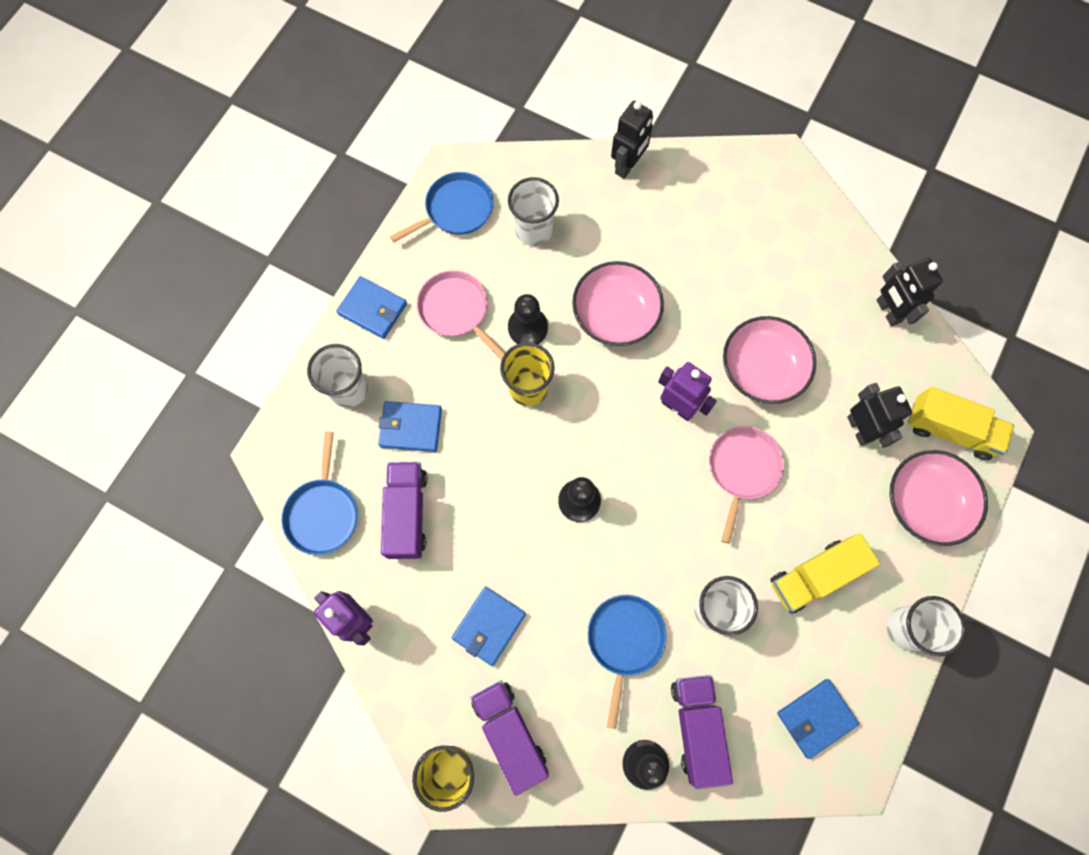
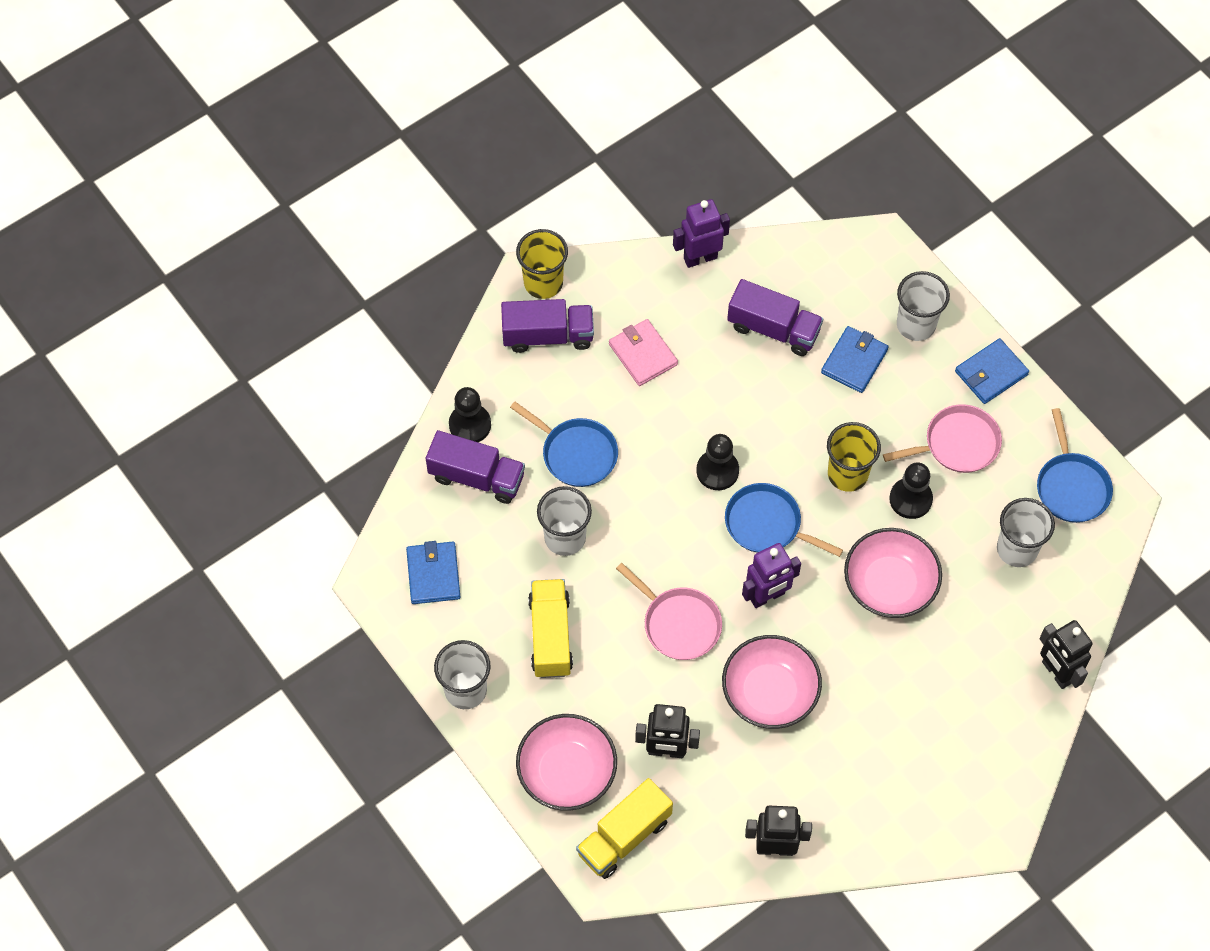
camera: 115 degrees right, 10 degrees down
blue pan [282,432,358,555] -> blue pan moved to [725,483,843,557]
blue wallet [452,587,526,666] -> pink wallet [609,319,678,386]

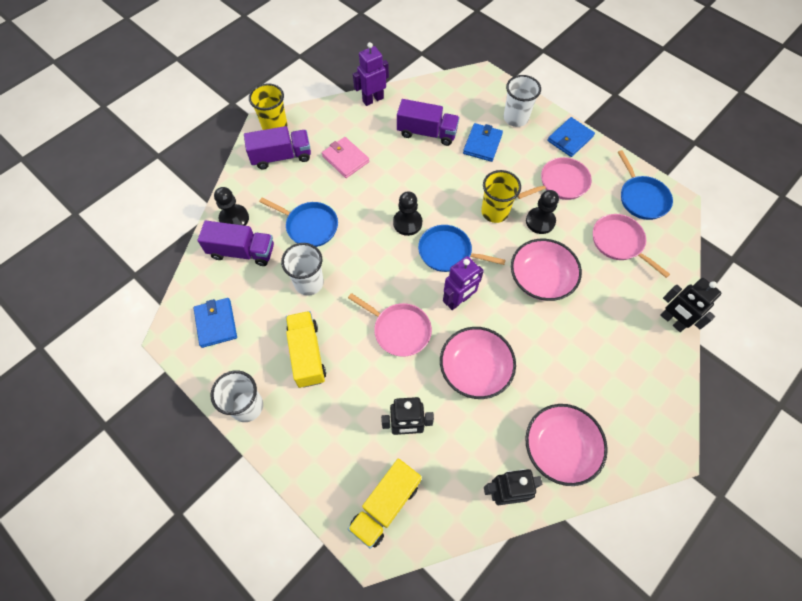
camera: 10 degrees left, 0 degrees up
pink bowl [516,714,617,811] -> pink bowl moved to [525,404,608,486]
white cup [997,498,1055,567] -> pink pan [593,214,670,278]

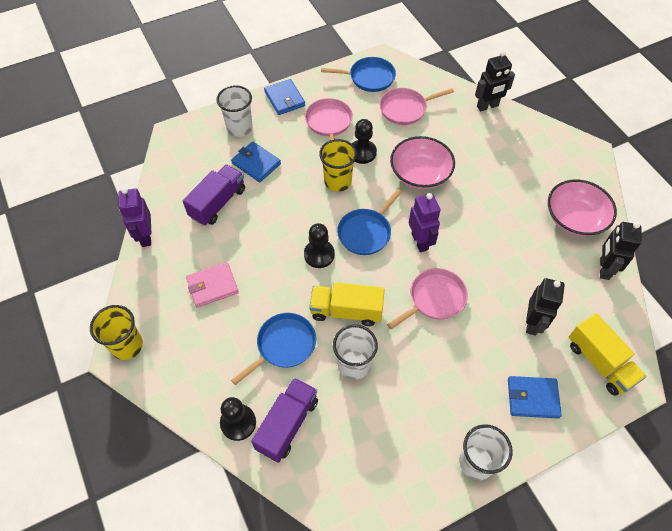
camera: 70 degrees left, 5 degrees down
blue wallet [194,298,237,348] -> blue wallet moved to [508,376,562,419]
purple truck [244,126,311,169] -> none
yellow truck [286,311,326,388] -> yellow truck moved to [309,282,385,326]
pink bowl [440,327,516,399] -> none

